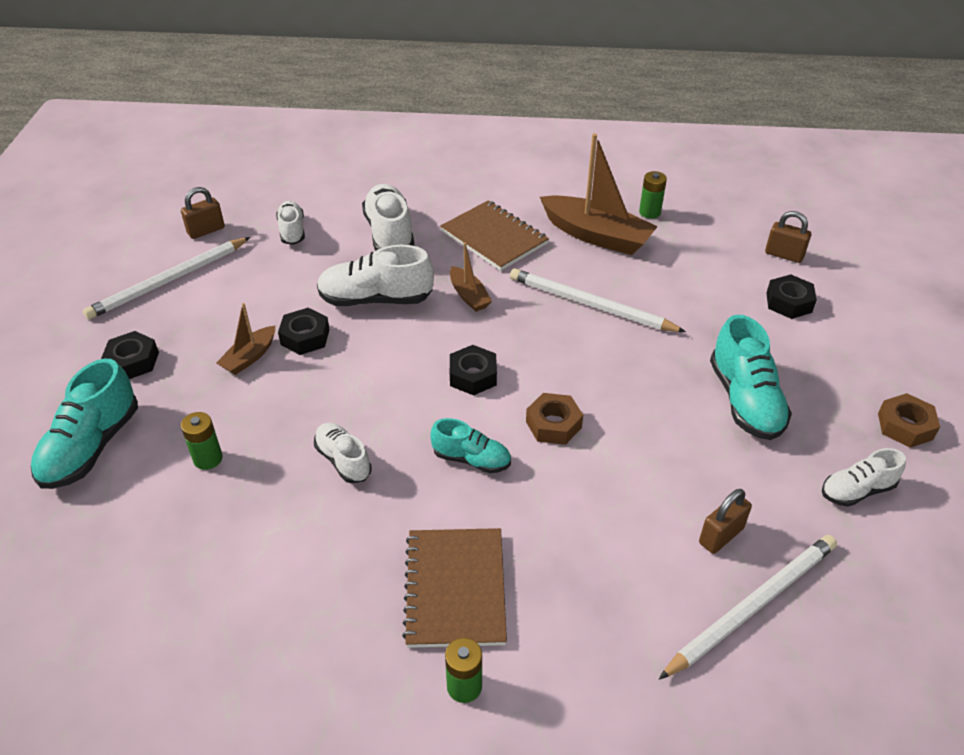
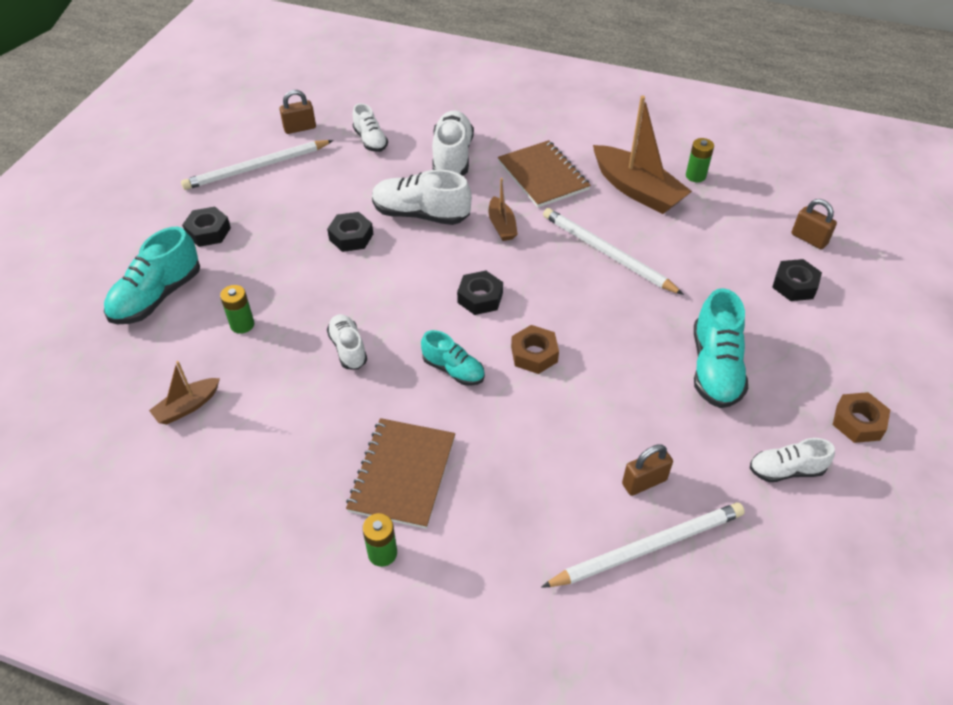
camera: 15 degrees right, 5 degrees up
brown boat [216,303,275,375] -> brown boat moved to [149,361,220,424]
white shoe [276,201,305,245] -> white shoe turned 150 degrees clockwise [353,103,388,152]

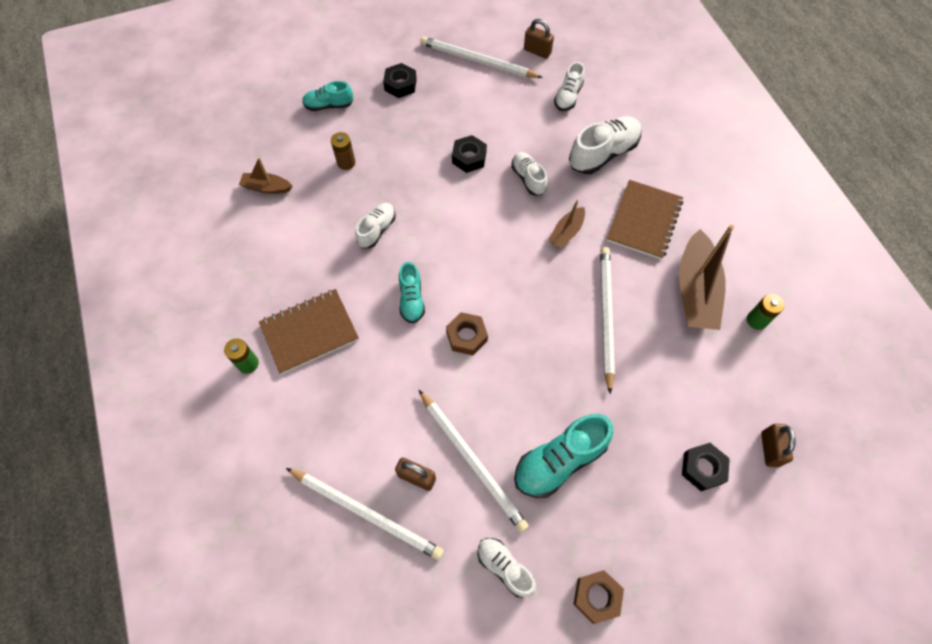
camera: 50 degrees right, 15 degrees up
turquoise shoe [104,227,200,324] -> turquoise shoe [302,81,353,111], size x0.61
green battery [220,285,254,334] -> brown battery [331,132,355,170]
white shoe [372,169,472,225] -> white shoe [511,152,547,195], size x0.61
black nut [457,271,503,315] -> none
none -> white pencil [419,390,529,533]

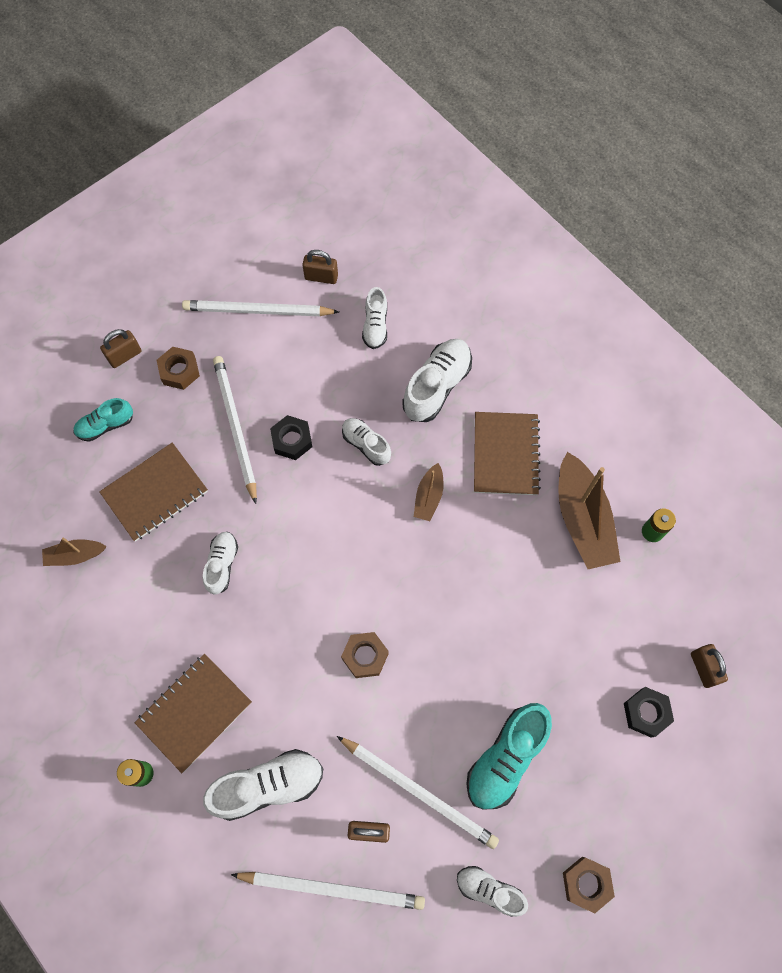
camera: 20 degrees left, 5 degrees up
brown battery [331,132,355,170] -> brown notebook [99,443,208,542]
black nut [383,63,417,98] -> brown nut [157,347,200,390]
turquoise shoe [399,262,425,324] -> none
white pencil [600,247,615,394] -> white pencil moved to [213,356,257,504]
none -> brown padlock [100,329,142,368]
none -> white shoe [203,749,323,821]

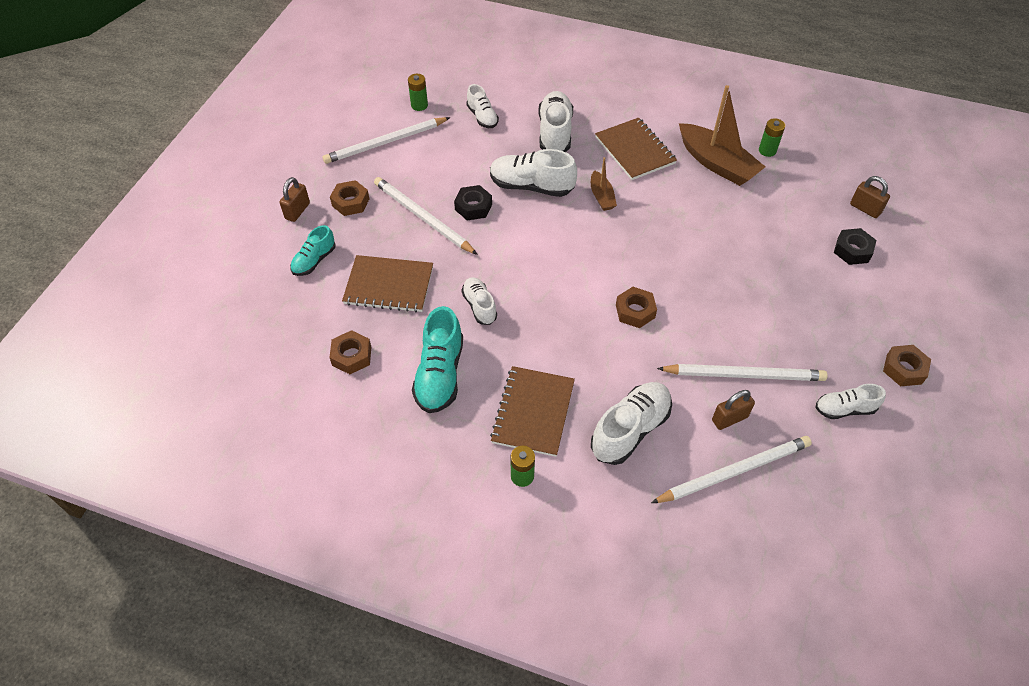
camera: 30 degrees left, 15 degrees down
brown boat [42,538,107,566] -> brown nut [329,330,371,374]
brown notebook [99,443,208,542] -> brown notebook turned 75 degrees clockwise [342,255,433,312]
brown padlock [302,250,338,284] -> green battery [408,74,428,111]
white shoe [342,418,391,466] -> white shoe [490,149,577,197], size x1.65
turquoise shoe [466,703,552,810] -> turquoise shoe moved to [412,306,463,413]

